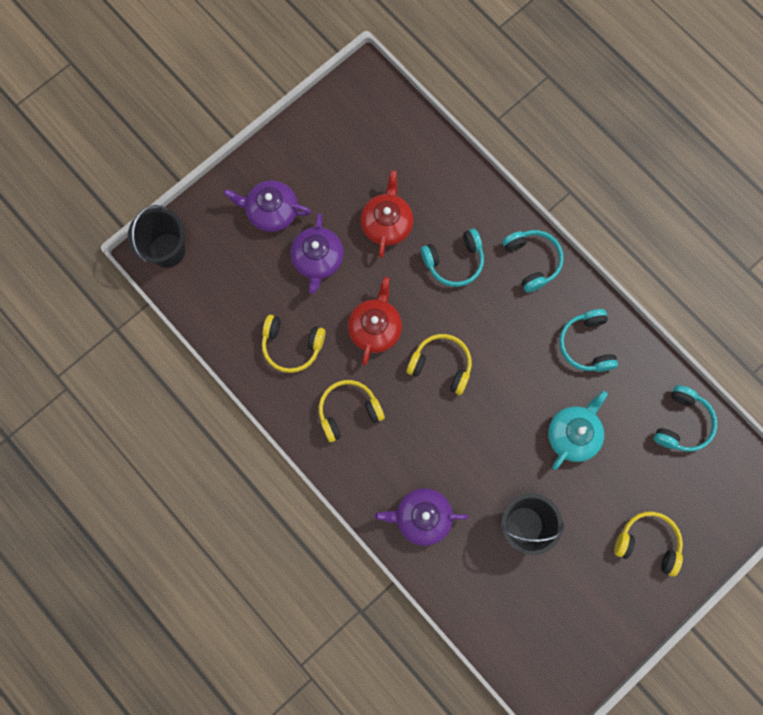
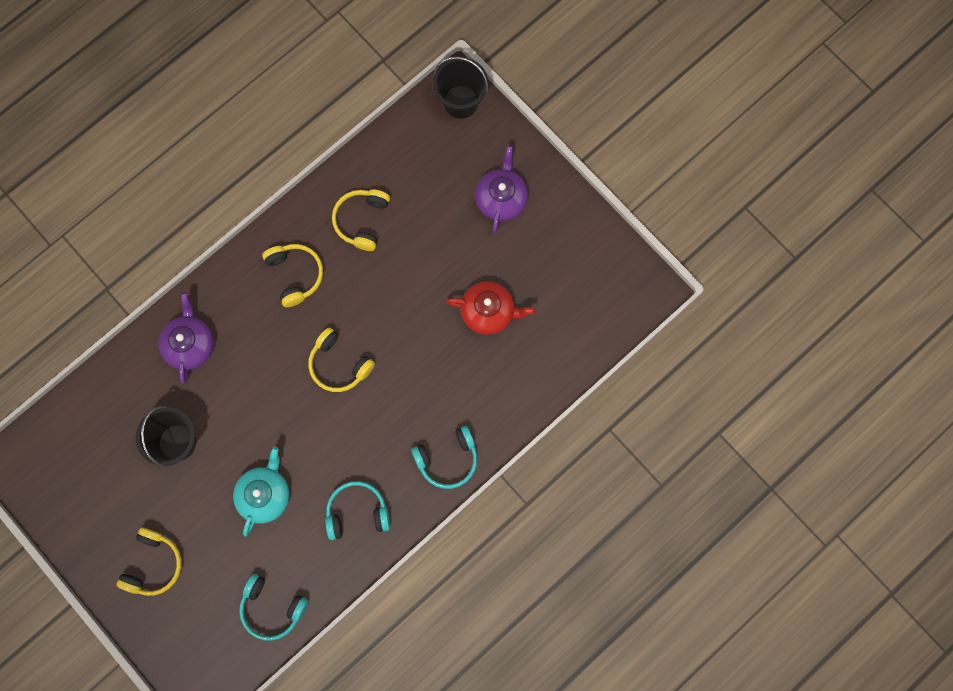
camera: 90 degrees right, 0 degrees up
purple teapot [290,213,344,294] -> none
red teapot [348,277,402,366] -> none
yellow headphones [406,334,472,395] -> yellow headphones turned 105 degrees clockwise [308,328,375,392]
turquoise headphones [421,229,484,287] -> none
turquoise teapot [548,390,608,470] -> turquoise teapot turned 105 degrees counterclockwise [233,447,289,537]

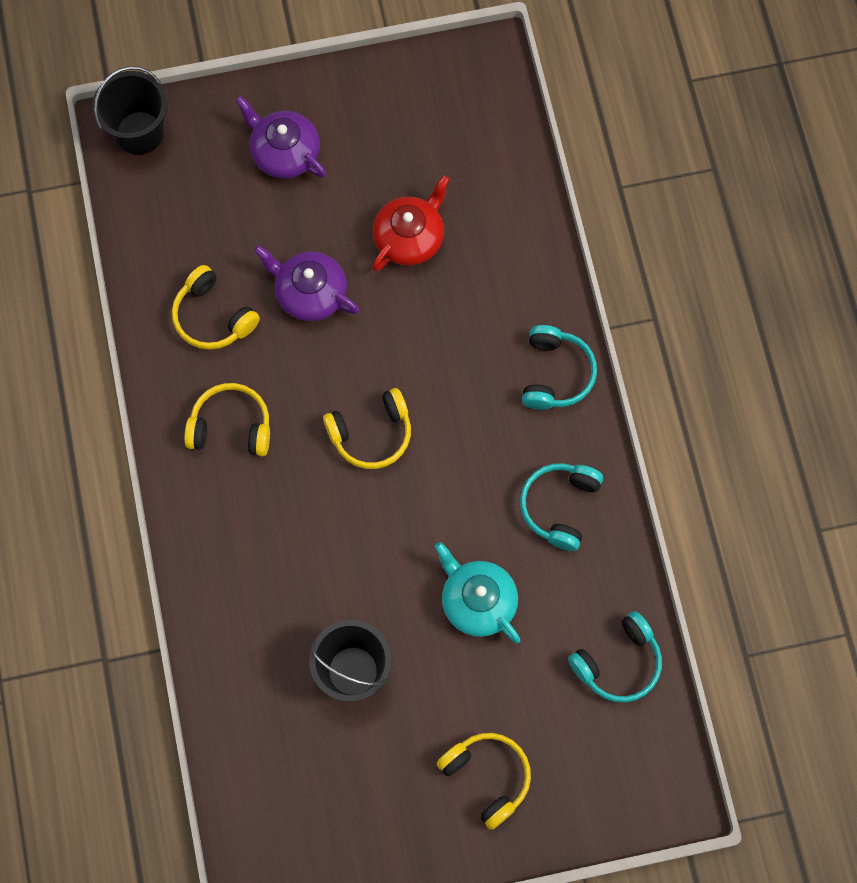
camera: 60 degrees left, 5 degrees down
purple teapot [158,293,214,384] -> purple teapot moved to [254,245,359,321]

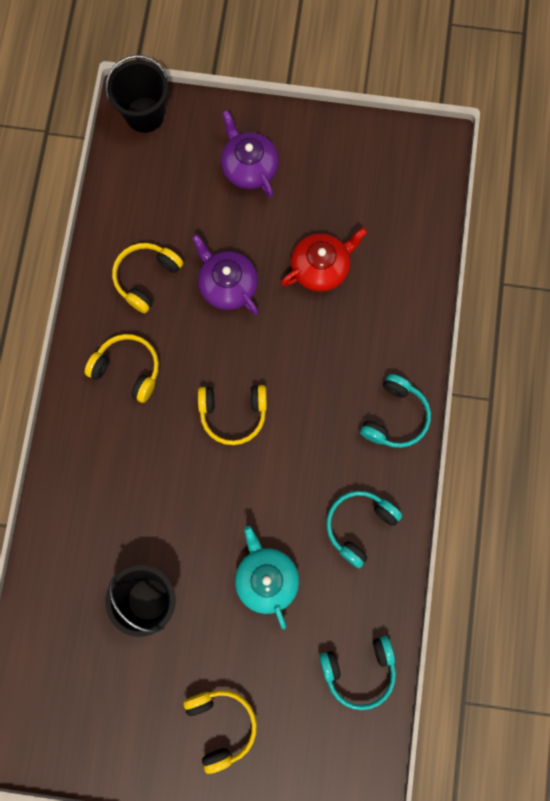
camera: 20 degrees right, 5 degrees up
yellow headphones [172,265,260,350] -> yellow headphones turned 60 degrees clockwise [112,243,183,313]

